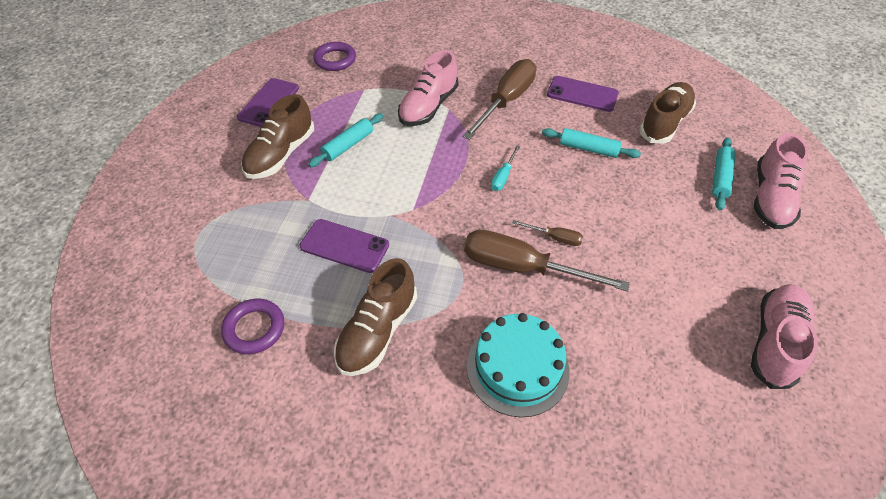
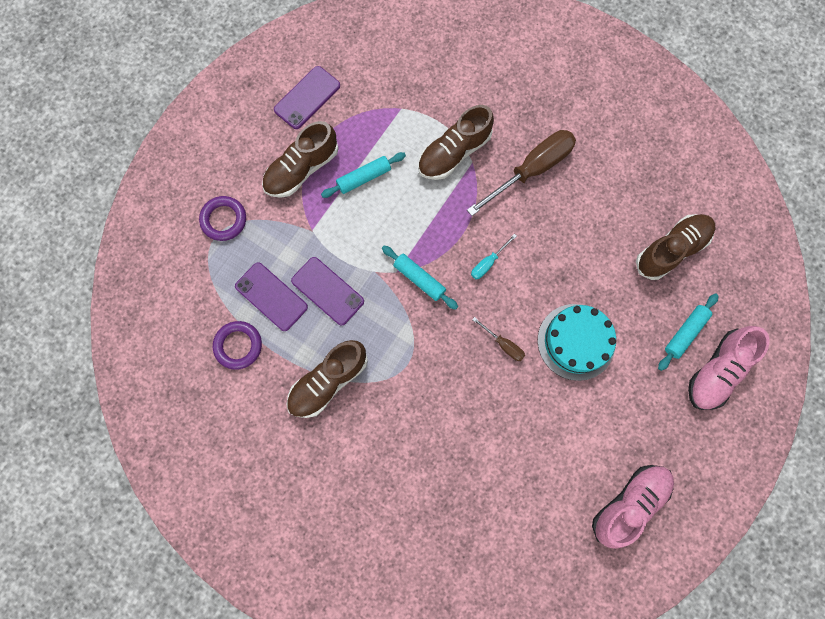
camera: 20 degrees right, 25 degrees up
purple ring [313,42,356,71] -> purple ring moved to [199,196,246,241]
pink shoe [398,50,459,126] -> brown shoe [418,105,494,180]
brown screwdriver [464,230,630,291] -> none
turquoise cake [467,313,570,417] -> turquoise cake moved to [537,304,616,381]
turquoise rolling pin [542,128,641,158] -> turquoise rolling pin moved to [382,246,458,310]
purple phone [547,76,619,112] -> purple phone moved to [235,262,308,331]

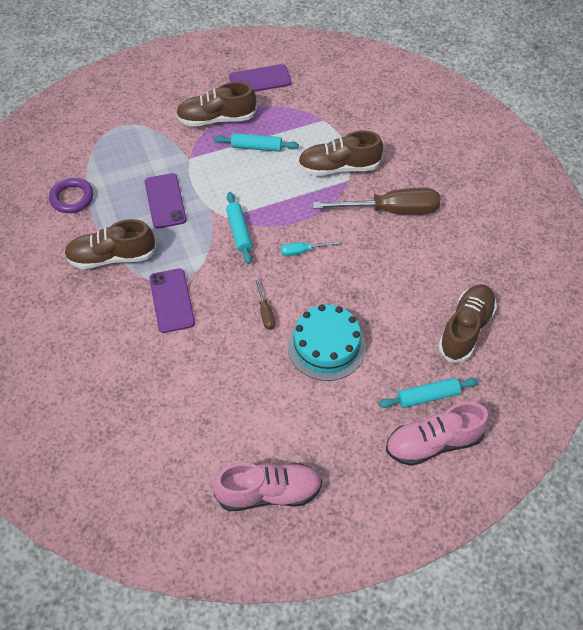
camera: 35 degrees right, 20 degrees down
purple ring [199,196,246,241] -> none
purple phone [235,262,308,331] -> purple phone moved to [149,268,195,333]
brown shoe [636,214,715,280] -> brown shoe turned 60 degrees counterclockwise [438,284,497,362]

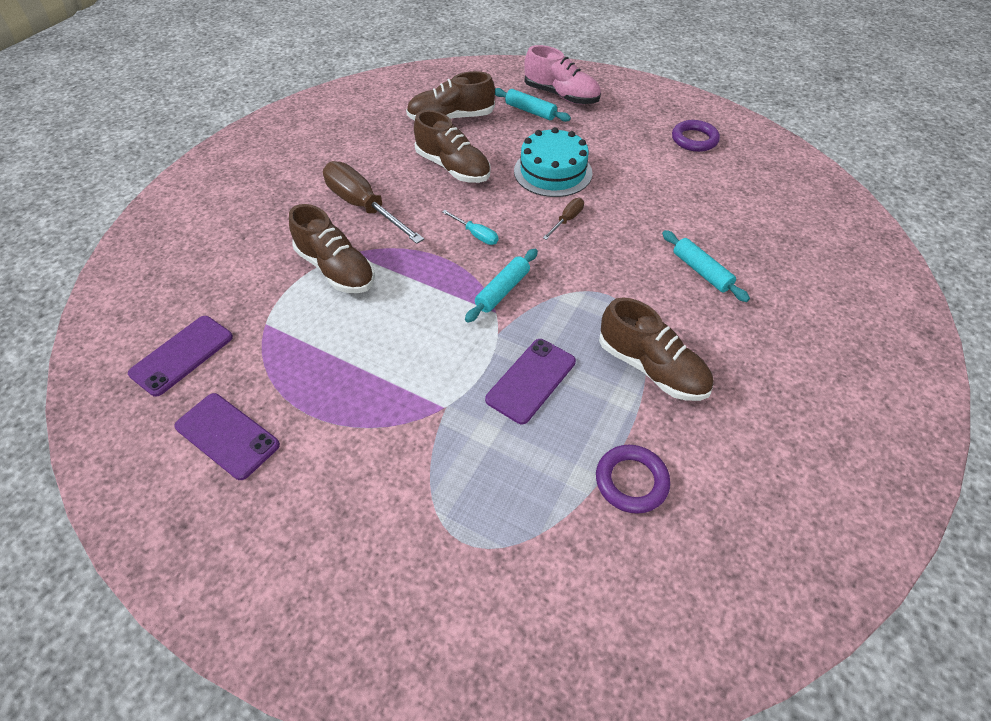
camera: 130 degrees left, 5 degrees down
purple phone [149,268,195,333] -> purple phone moved to [128,316,233,397]
brown shoe [176,82,257,127] -> brown shoe moved to [414,110,490,183]
pink shoe [213,463,322,511] -> purple ring [672,120,720,152]
turquoise rolling pin [214,133,299,152] -> turquoise rolling pin moved to [662,230,750,302]

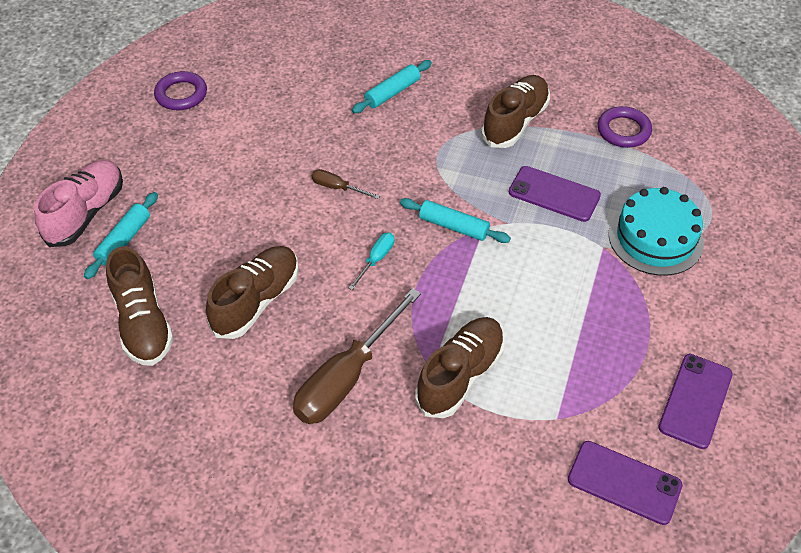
camera: 100 degrees left, 0 degrees up
turquoise cake [514,127,592,197] -> turquoise cake moved to [608,187,704,276]

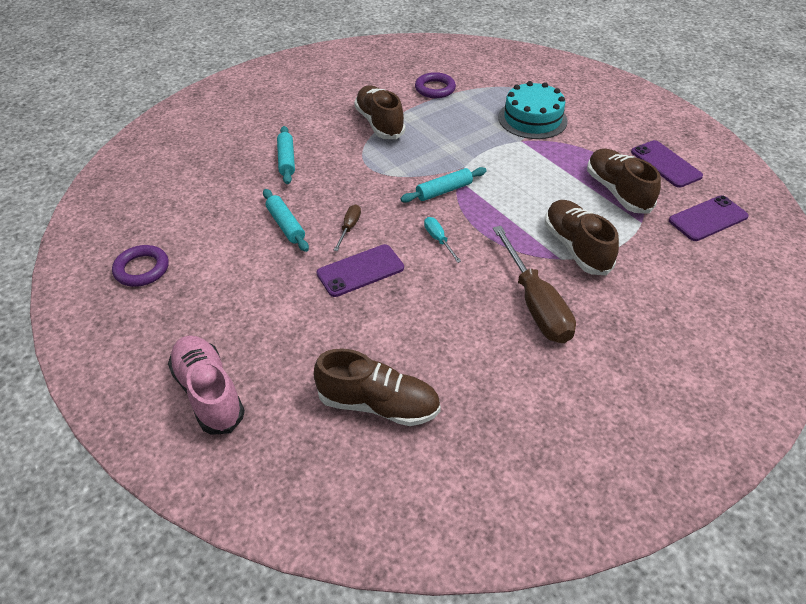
camera: 55 degrees left, 5 degrees down
turquoise rolling pin [84,192,158,279] -> turquoise rolling pin moved to [263,189,309,252]
brown shoe [206,246,299,339] -> brown shoe moved to [587,148,661,214]
brown screwdriver [312,169,380,199] -> brown screwdriver turned 135 degrees clockwise [334,205,361,251]
purple phone [509,166,601,222] -> purple phone moved to [317,244,404,297]

